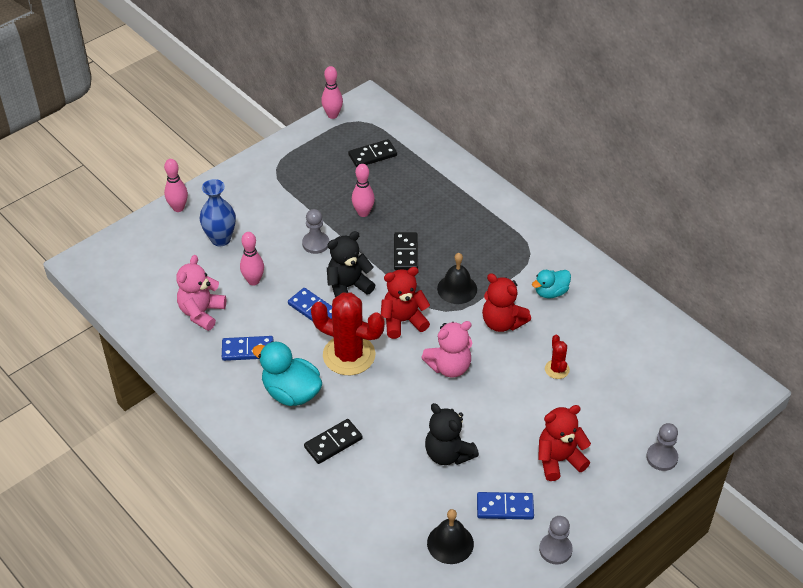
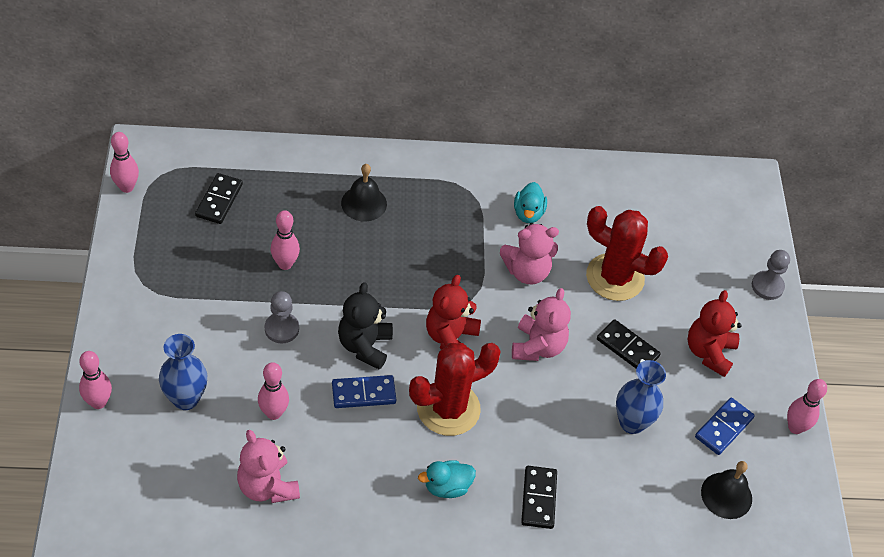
camera: 55 degrees left, 5 degrees up
blue domino [222,336,273,361] -> none
turquoise duck [252,341,322,406] -> turquoise duck [418,460,476,498], size x0.61
black domino [394,232,418,270] -> black domino moved to [597,319,661,369]
black teddy bear [425,403,479,465] -> blue vase [616,360,666,434]
black bell [437,253,477,304] -> black bell moved to [341,164,387,222]
red teddy bear [482,273,531,332] -> pink teddy bear [500,223,559,284]
grey pawn [539,516,573,565] -> pink bowling pin [787,379,827,434]
red cactus [545,334,570,379] -> red cactus [586,206,668,301], size x2.14

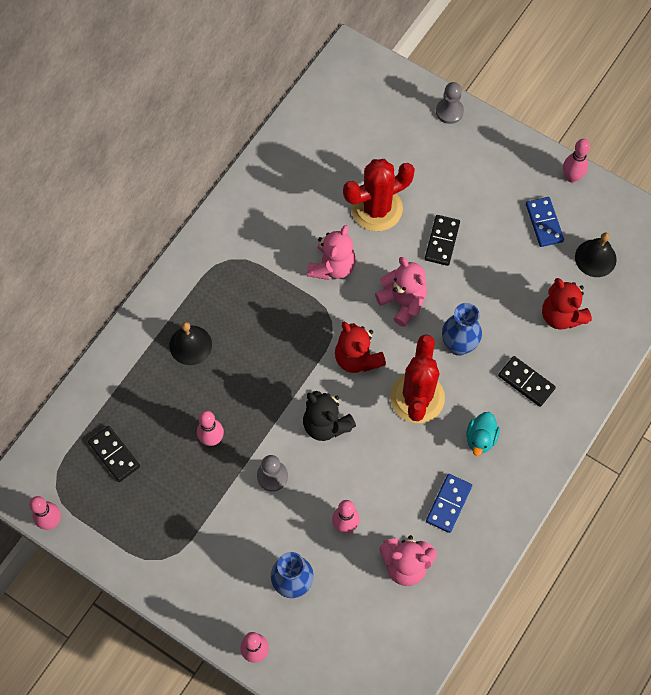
camera: 50 degrees left, 15 degrees up
blue domino [332,375,396,408] -> blue domino moved to [426,474,472,533]
turquoise duck [514,182,547,223] -> none
black domino [597,319,661,369] -> black domino turned 60 degrees counterclockwise [425,215,460,266]
blue vase [616,360,666,434] -> blue vase moved to [442,303,482,356]
red teddy bear [687,290,742,377] -> red teddy bear moved to [542,278,592,330]

